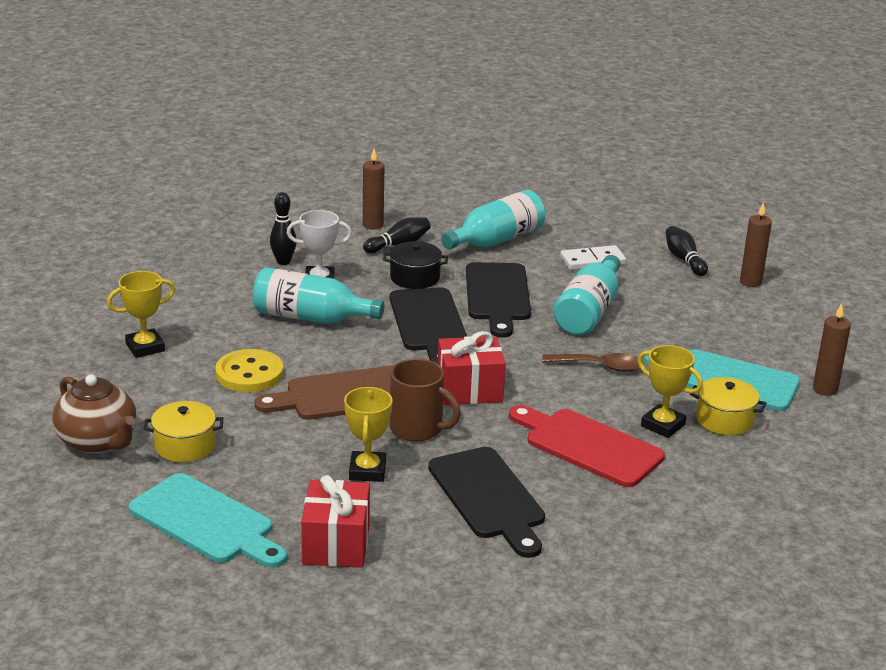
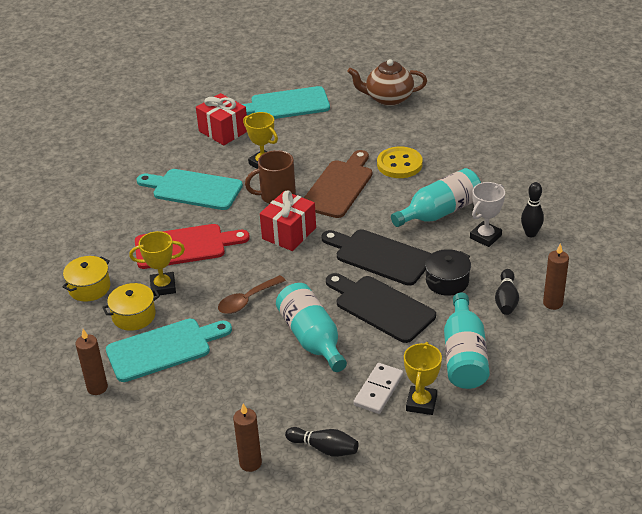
camera: 135 degrees right, 10 degrees up
yellow trophy [107,271,175,358] -> yellow trophy moved to [404,342,442,415]
yellow pot [144,401,223,462] -> yellow pot moved to [62,256,110,302]
black cutting board [428,447,545,558] -> turquoise cutting board [136,169,243,210]

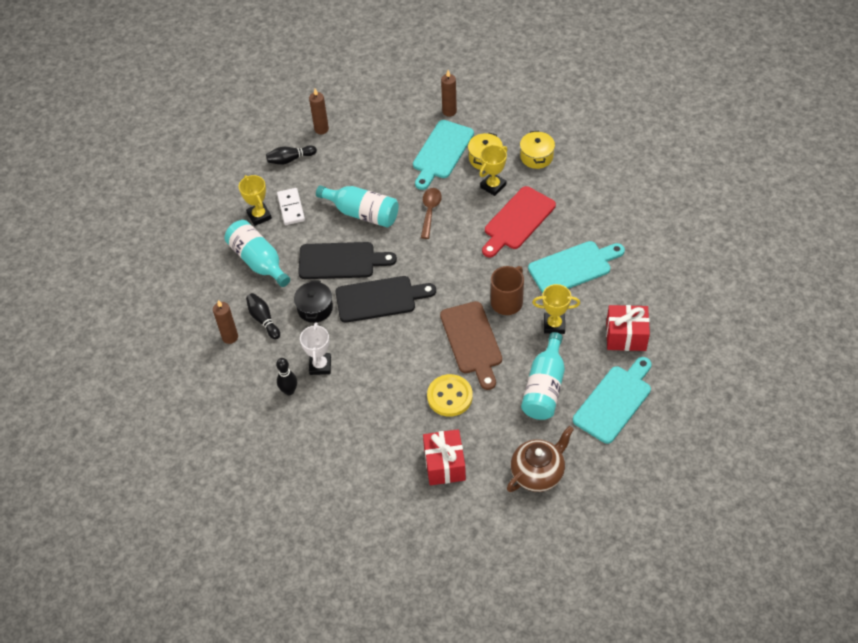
camera: 140 degrees right, 15 degrees up
red gift [260,191,316,251] -> red gift moved to [423,429,466,485]
turquoise bottle [391,168,481,227] -> turquoise bottle moved to [521,332,565,420]

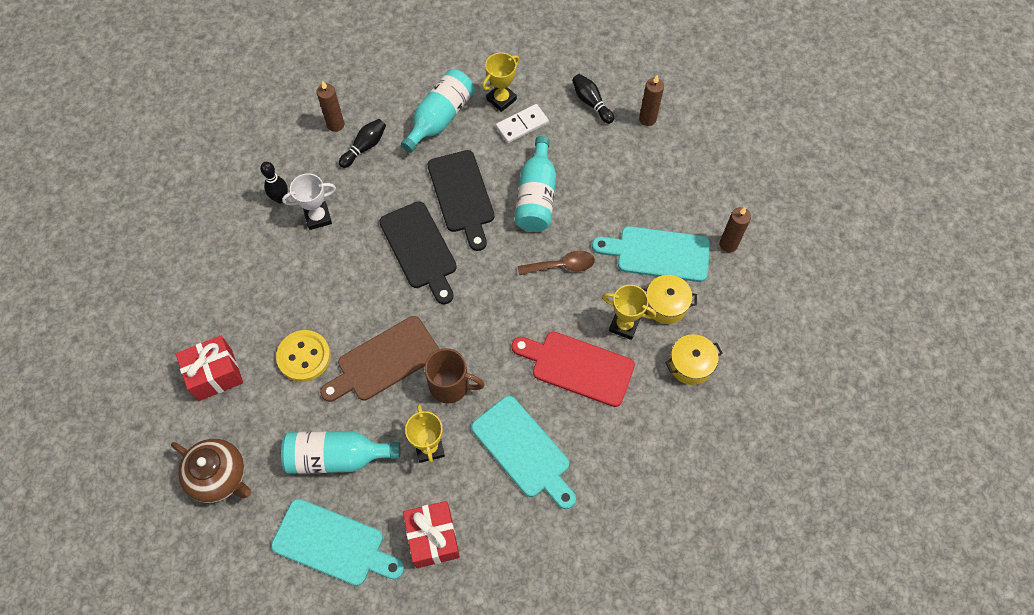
camera: 70 degrees right, 10 degrees up
black pot [294,280,333,323] -> none

